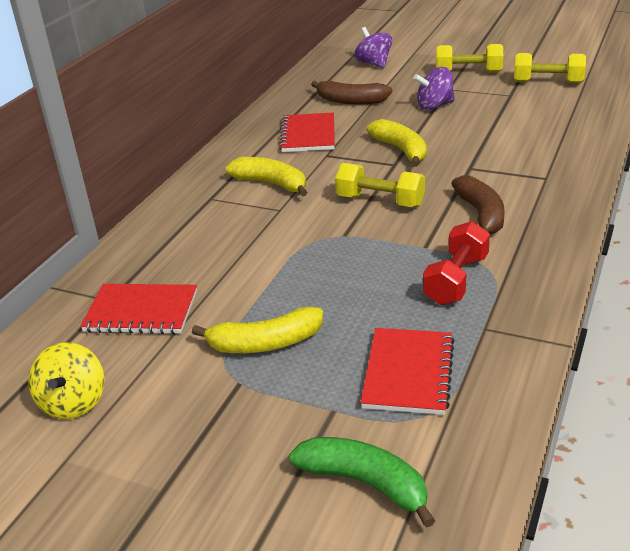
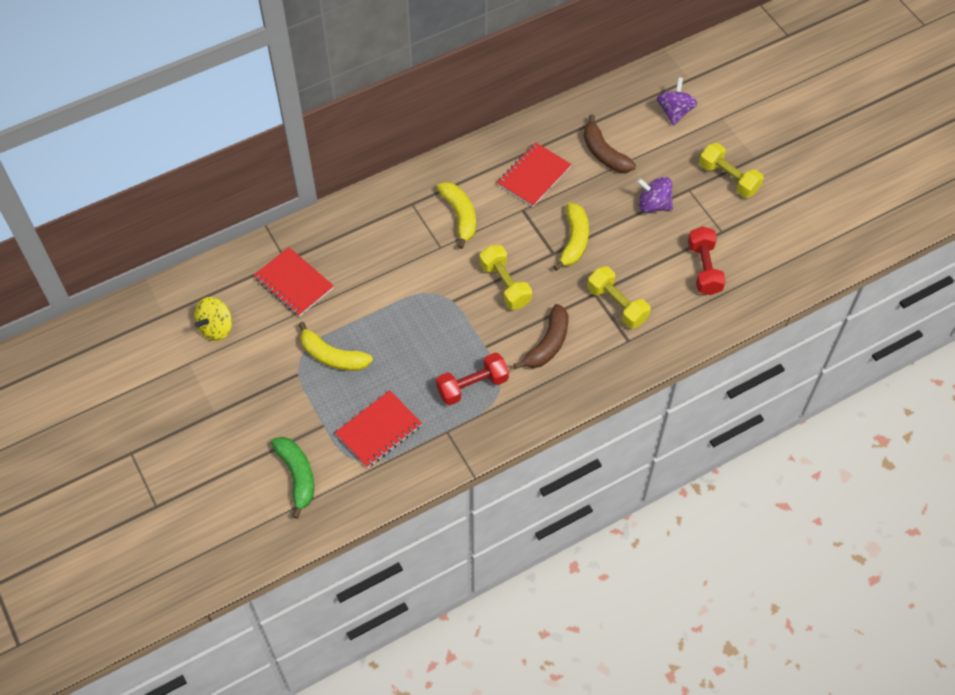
camera: 35 degrees right, 25 degrees up
yellow dumbbell [514,53,586,83] -> yellow dumbbell moved to [587,266,651,329]
none -> red dumbbell [688,226,726,295]

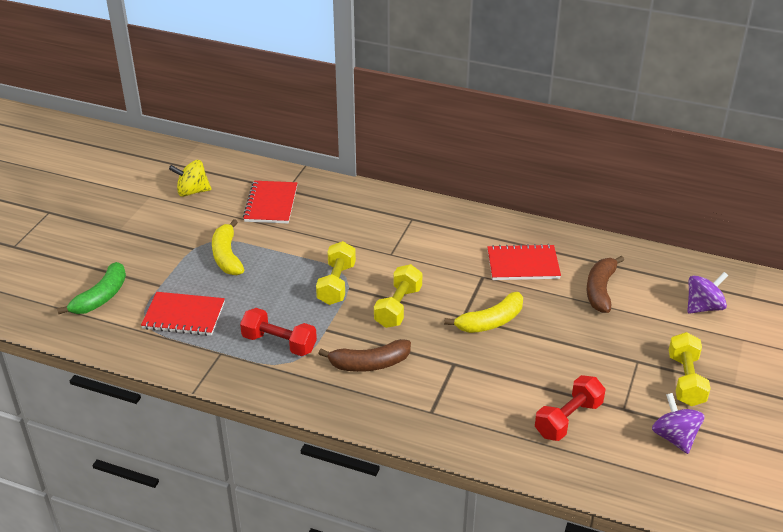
camera: 50 degrees right, 20 degrees down
yellow banana [437,182,476,249] -> none
yellow dumbbell [587,266,651,329] -> yellow dumbbell moved to [316,241,356,305]
purple spinning top [637,177,673,213] -> purple spinning top moved to [652,393,705,454]

